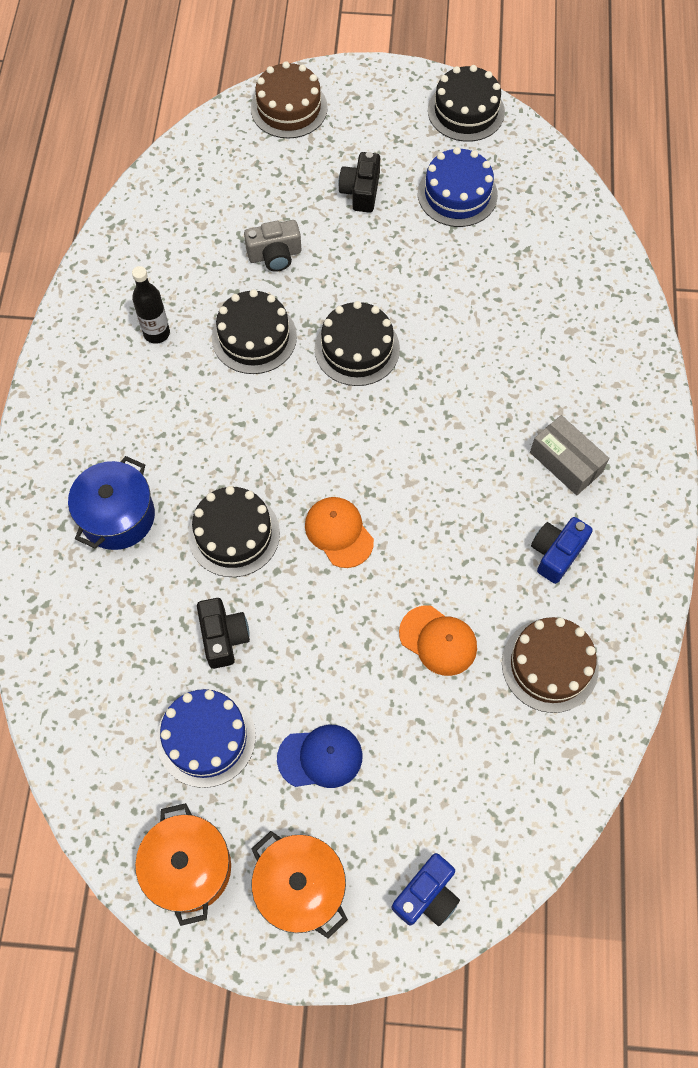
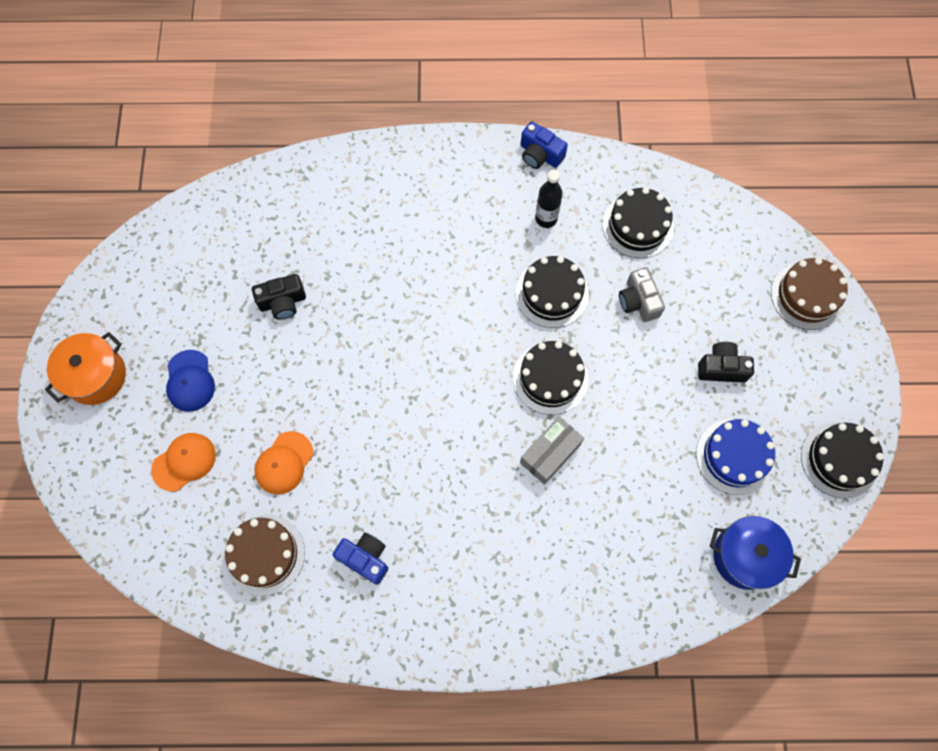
camera: 85 degrees right, 5 degrees up
blue pot [68,456,155,550] -> blue pot moved to [710,516,801,590]
orange pot [135,803,231,926] -> none
blue cake [157,689,256,788] -> none
black cake [188,486,280,577] -> black cake moved to [603,187,674,258]
orange cap [305,497,374,568] -> orange cap moved to [151,433,216,492]
blue camera [391,853,460,926] -> blue camera moved to [521,122,568,169]
grey box [530,415,609,495] -> grey box moved to [520,416,584,485]

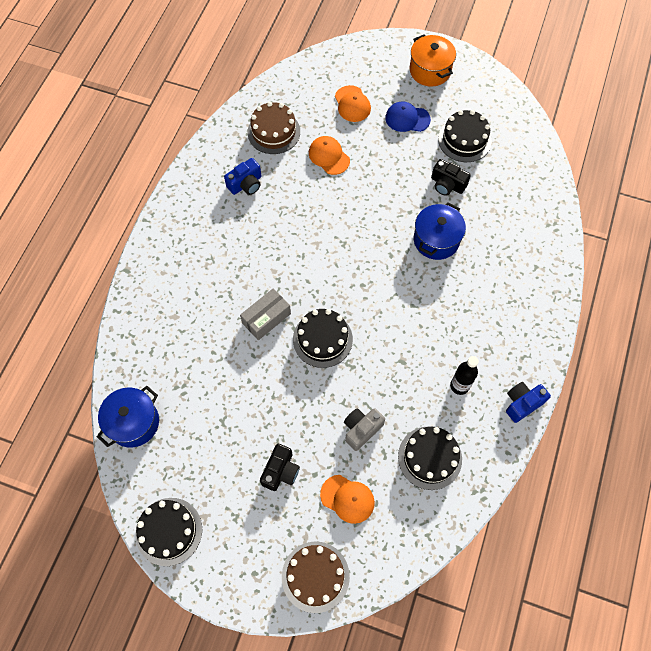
camera: 110 degrees right, 5 degrees down
black camera [252,274,306,320] -> black camera turned 60 degrees counterclockwise [431,159,471,196]
black cake [516,256,589,328] -> black cake moved to [438,110,492,162]
grey box [520,416,584,485] -> grey box turned 75 degrees clockwise [240,288,291,340]
grey camera [619,267,665,322] -> grey camera turned 45 degrees counterclockwise [344,408,385,451]
blue cake [696,419,775,495] -> none
none -> orange cap [320,475,375,524]
none -> blue pot [414,202,466,260]

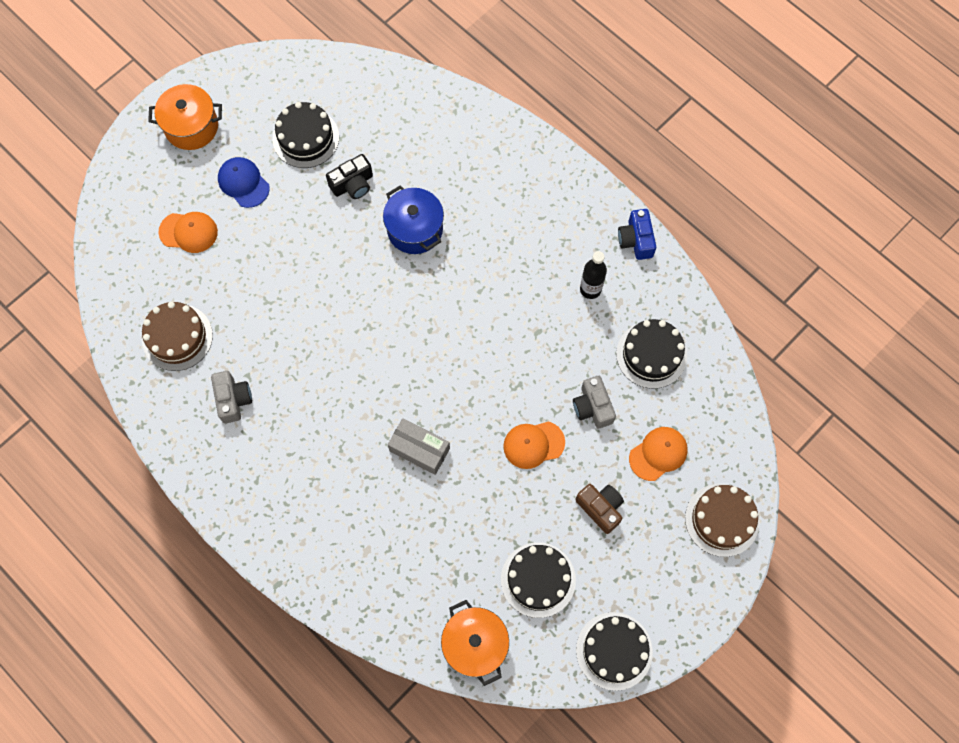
camera: 65 degrees left, 5 degrees up
blue pot [97,386,159,448] -> orange pot [441,600,509,686]
blue camera [224,158,262,195] -> grey camera [211,371,252,423]
grey box [240,288,291,340] -> grey box turned 45 degrees counterclockwise [388,418,450,475]
black camera [260,444,300,491] -> brown camera [575,484,624,534]
black cake [293,309,353,368] -> black cake moved to [501,542,576,618]
orange cap [309,136,350,175] -> orange cap moved to [503,421,565,469]
blue cap [385,101,431,132] -> blue cap turned 105 degrees clockwise [218,157,270,208]

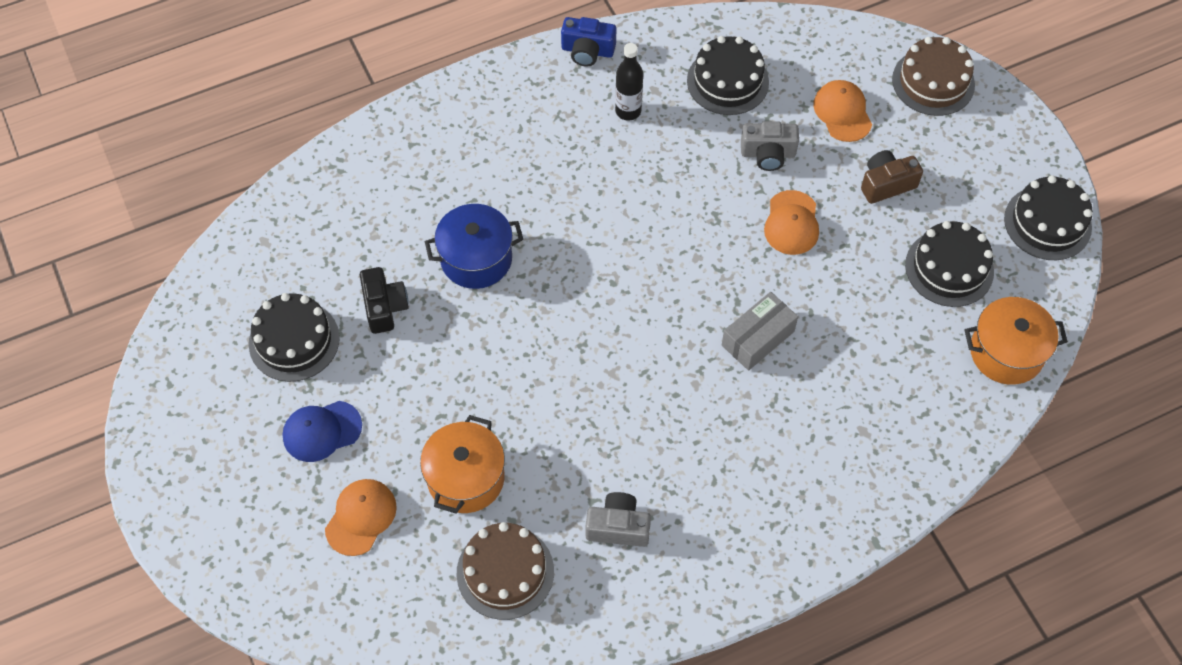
camera: 70 degrees left, 10 degrees down
orange pot [148,84,222,150] -> orange pot moved to [420,415,505,513]

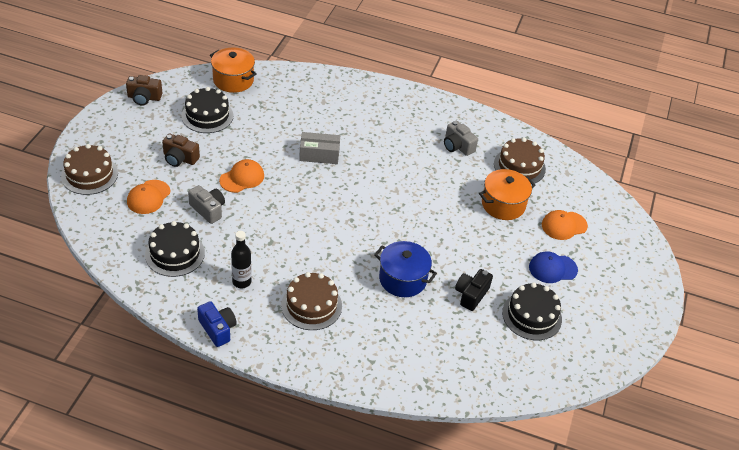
camera: 140 degrees left, 15 degrees down
blue cap [283,401,362,462] -> blue cap turned 150 degrees clockwise [529,251,578,283]
black cake [1004,175,1093,260] -> brown camera [126,75,162,106]
none -> brown cake [281,272,342,330]

